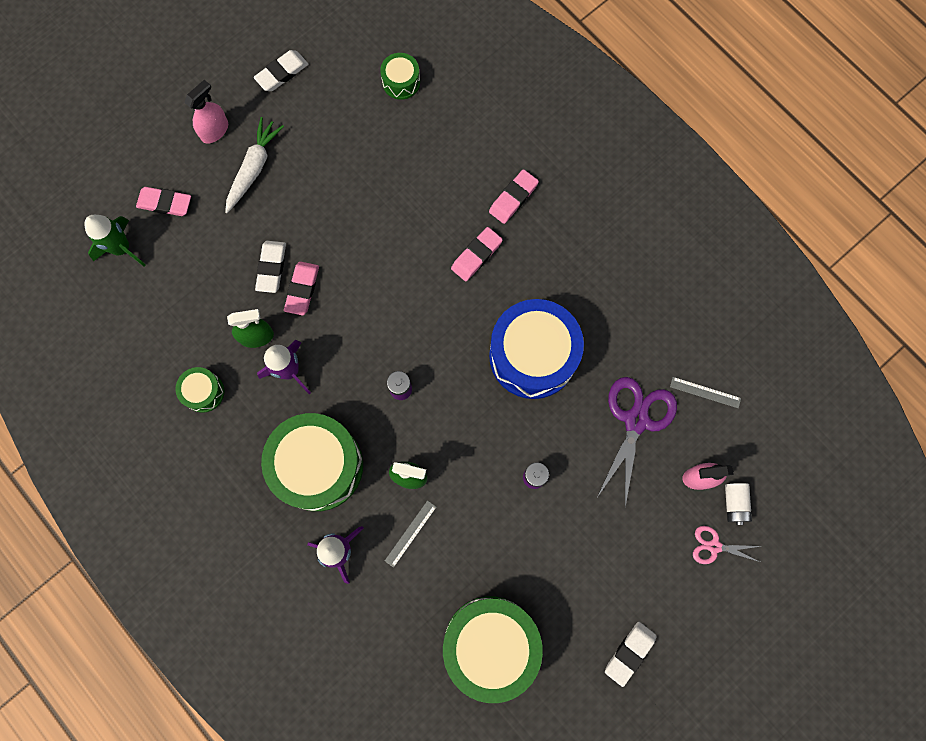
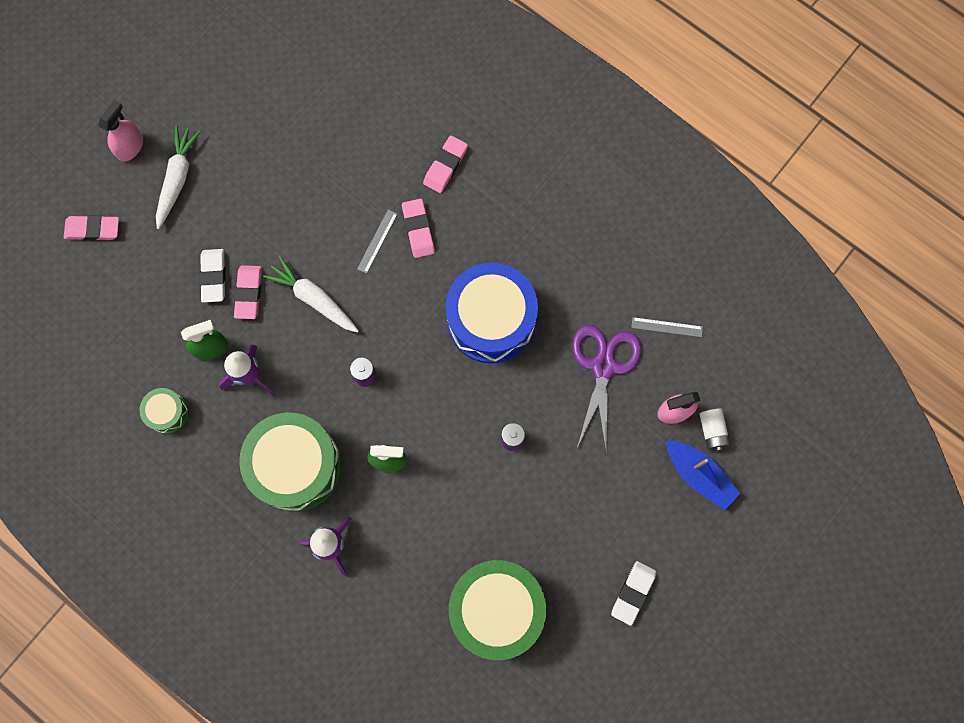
camera: 10 degrees left, 0 degrees up
green rocket [84,215,146,266] -> none
white eraser [254,50,308,91] -> none
green drum [380,53,420,100] -> none
grey ruler [385,500,436,568] -> grey ruler moved to [357,209,397,274]
pink eraser [451,227,503,281] -> pink eraser turned 45 degrees counterclockwise [402,199,435,258]
pink scissors [693,526,761,564] -> blue boat [666,441,740,510]
none -> white carrot [263,256,359,333]

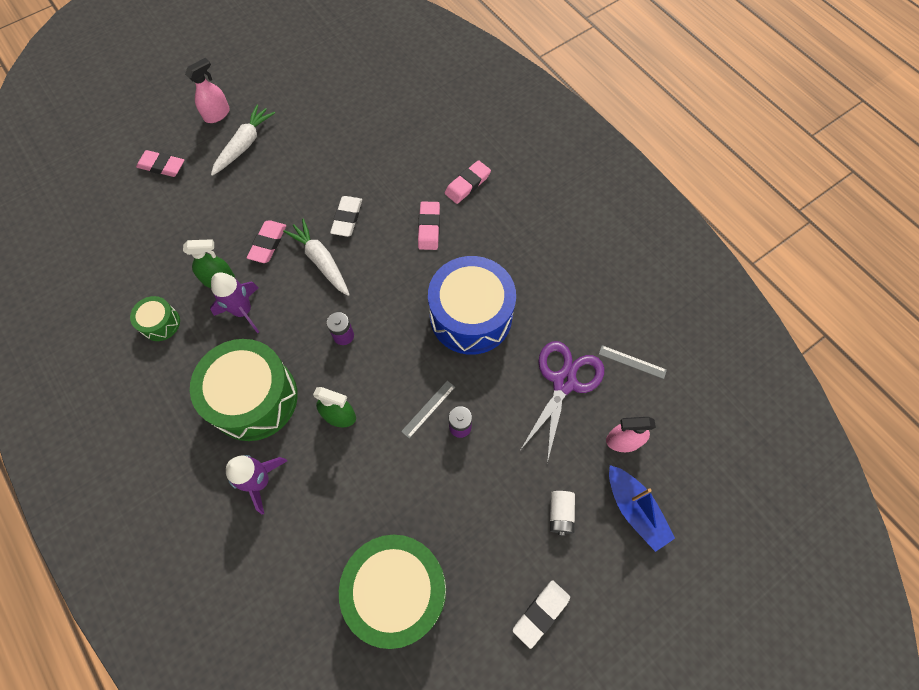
camera: 15 degrees right, 10 degrees down
white eraser [200,249,226,303] -> white eraser moved to [330,196,362,237]
grey ruler [357,209,397,274] -> grey ruler moved to [401,381,455,439]
white battery [700,408,730,451] -> white battery moved to [550,491,575,536]

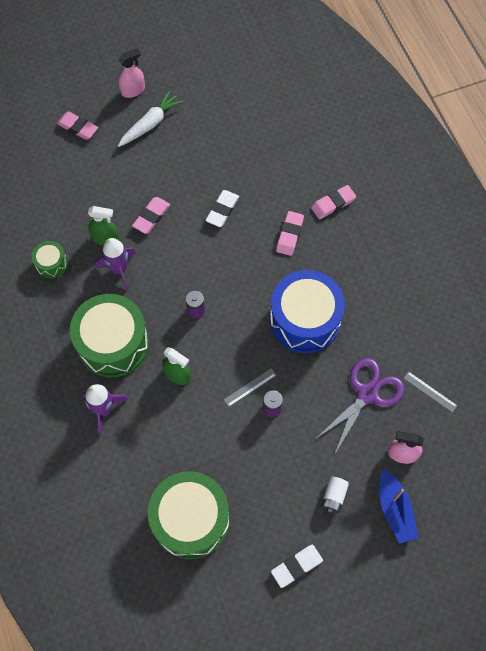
camera: 15 degrees right, 0 degrees up
white carrot [283,219,350,296] -> none

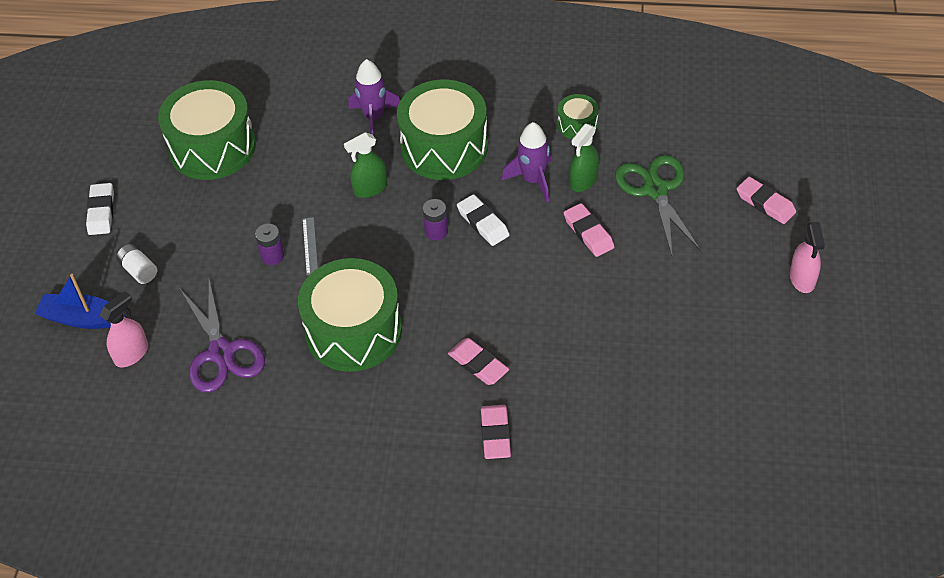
camera: 120 degrees right, 15 degrees down
pink eraser [57,111,98,140] -> pink eraser turned 75 degrees clockwise [736,177,796,224]
white carrot [118,90,183,147] -> none
white eraser [205,190,239,227] -> white eraser moved to [457,194,509,246]
blue drum [270,270,345,353] -> green drum [298,258,402,372]
grey ruler [404,371,457,413] -> none
none -> green scissors [615,155,702,256]

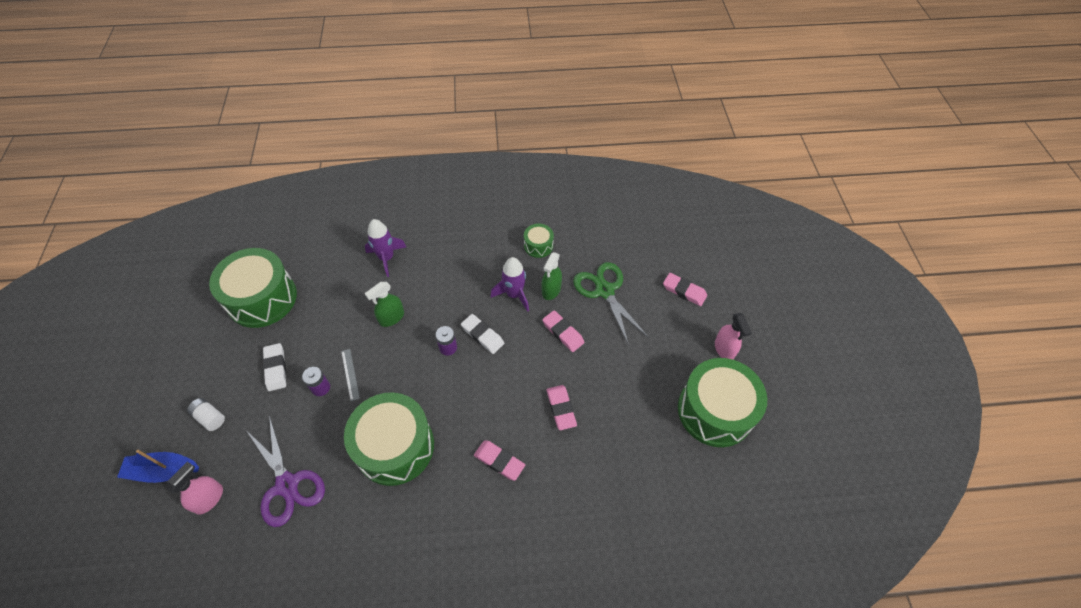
camera: 15 degrees left, 5 degrees up
white eraser [86,183,114,235] -> white eraser moved to [263,343,286,391]
green drum [397,80,488,180] -> green drum moved to [678,358,767,447]
pink eraser [481,405,511,459] -> pink eraser moved to [546,385,577,430]

